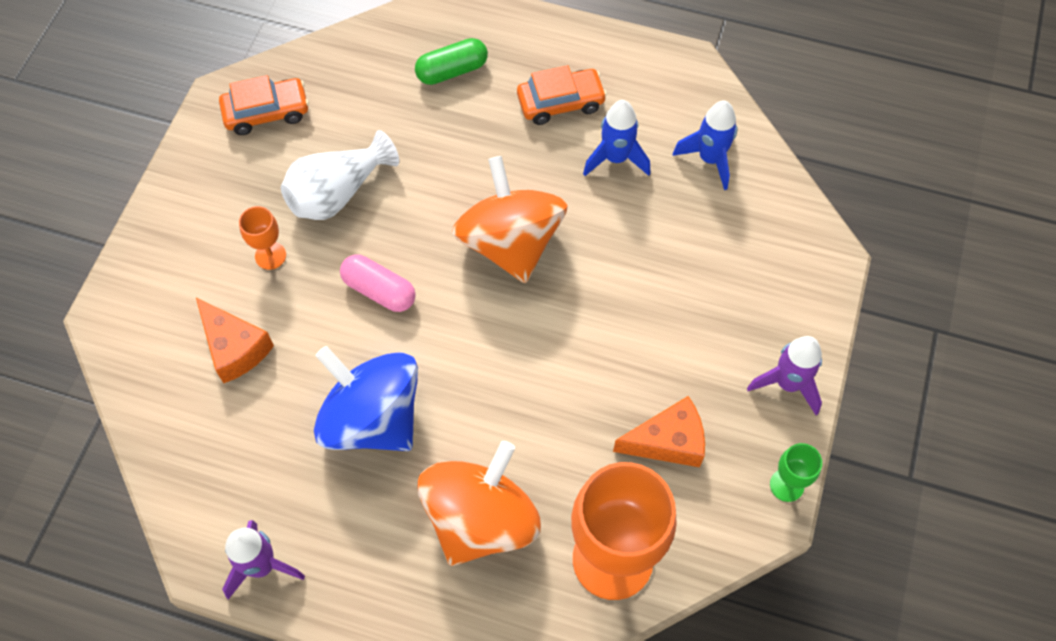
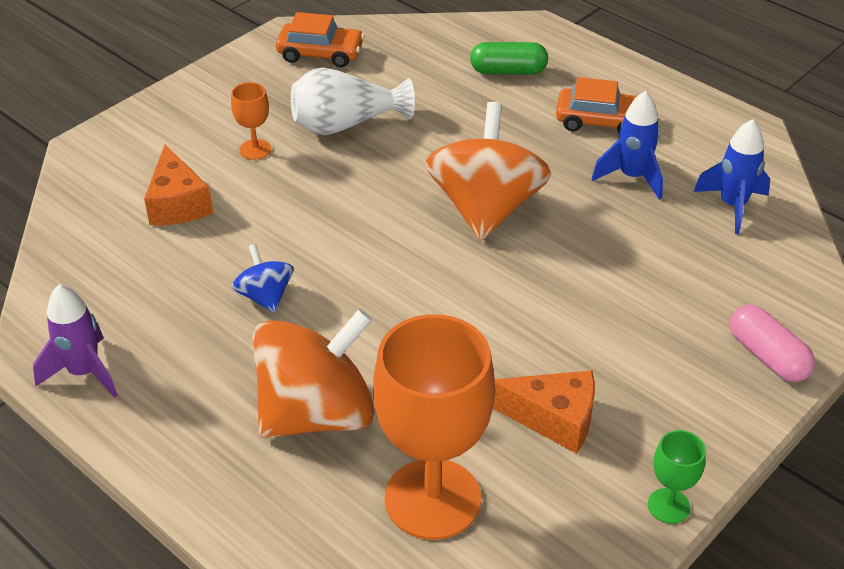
camera: 25 degrees right, 20 degrees down
blue spinning top [314,346,418,451] -> blue spinning top [232,244,294,313], size x0.48
pink capsule [340,254,416,312] -> pink capsule moved to [730,304,815,382]
purple rocket [747,336,822,415] -> none

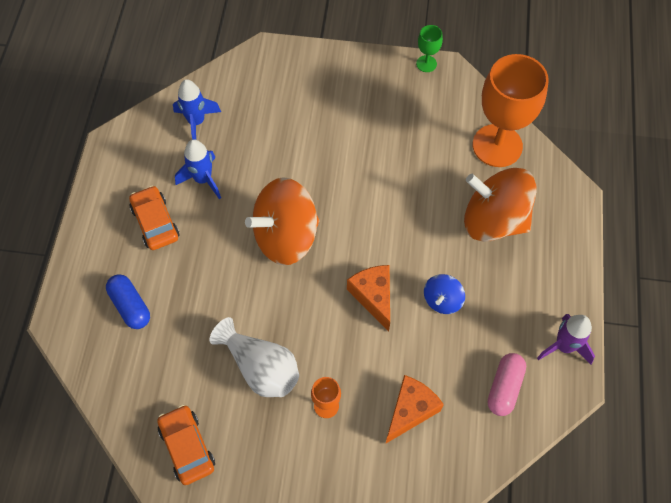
camera: 125 degrees left, 20 degrees up
green capsule [470,42,548,74] -> blue capsule [106,274,150,329]
orange cheese [493,370,595,454] -> orange cheese moved to [347,265,390,332]
pink capsule [730,304,815,382] -> pink capsule moved to [488,353,526,416]

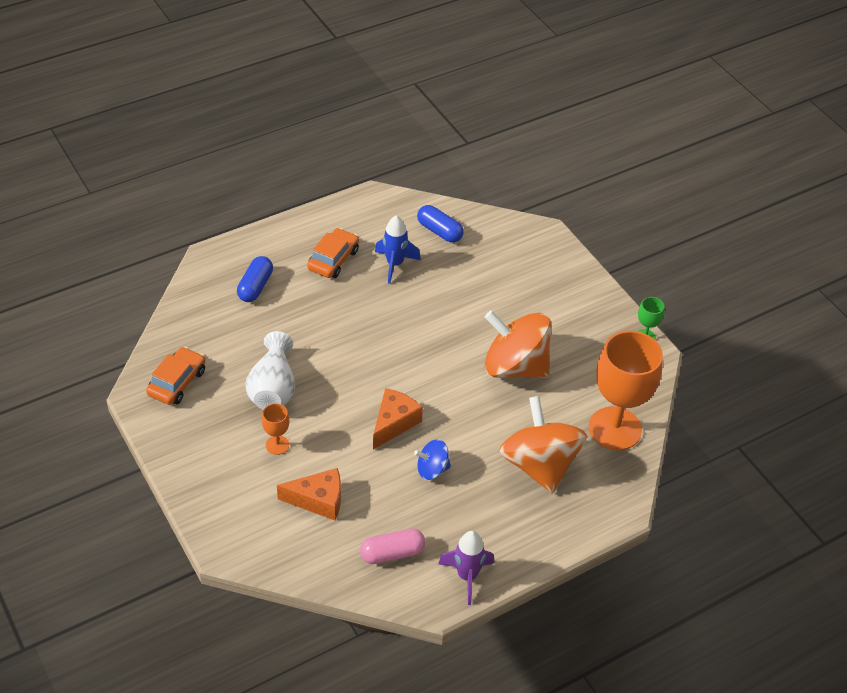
camera: 50 degrees right, 15 degrees down
blue rocket [173,79,221,140] -> blue capsule [417,205,464,243]
orange spinning top [245,177,320,265] -> orange spinning top moved to [485,311,552,378]

